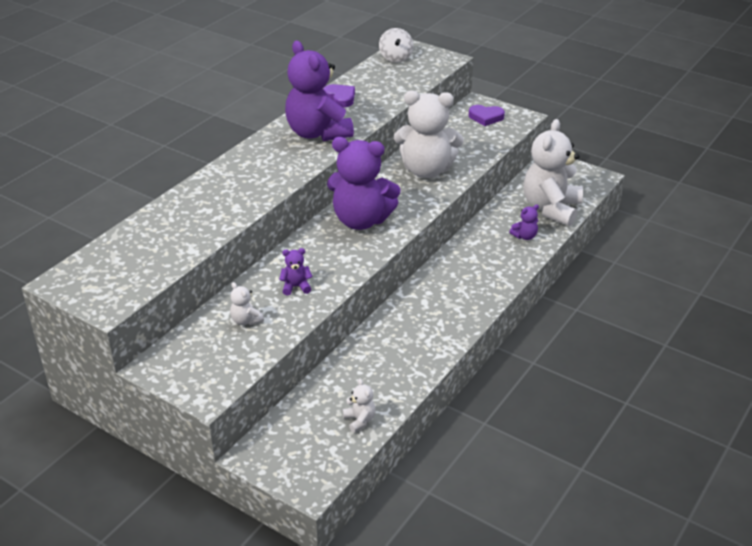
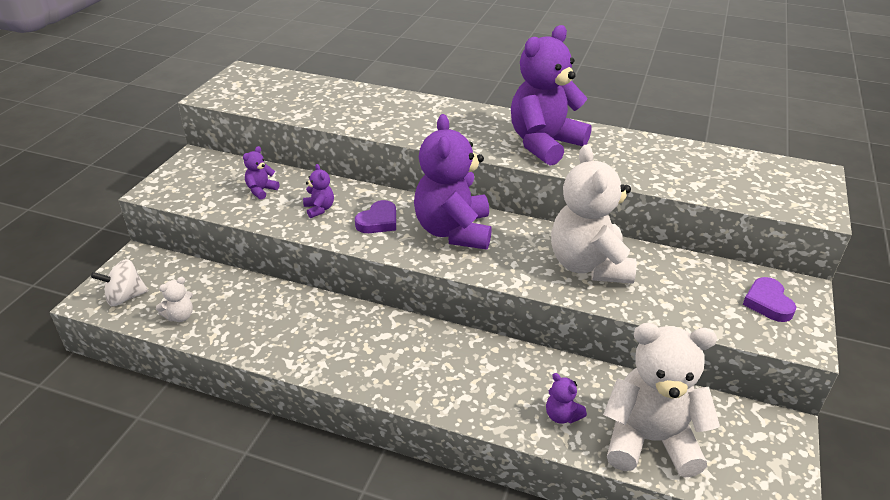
camera: 75 degrees right, 0 degrees up
white teddy bear [230,282,264,325] -> purple teddy bear [243,146,279,200]
purple heart [323,84,355,107] -> purple heart moved to [355,200,396,233]
white spinning top [379,28,413,63] -> white spinning top moved to [91,259,148,306]

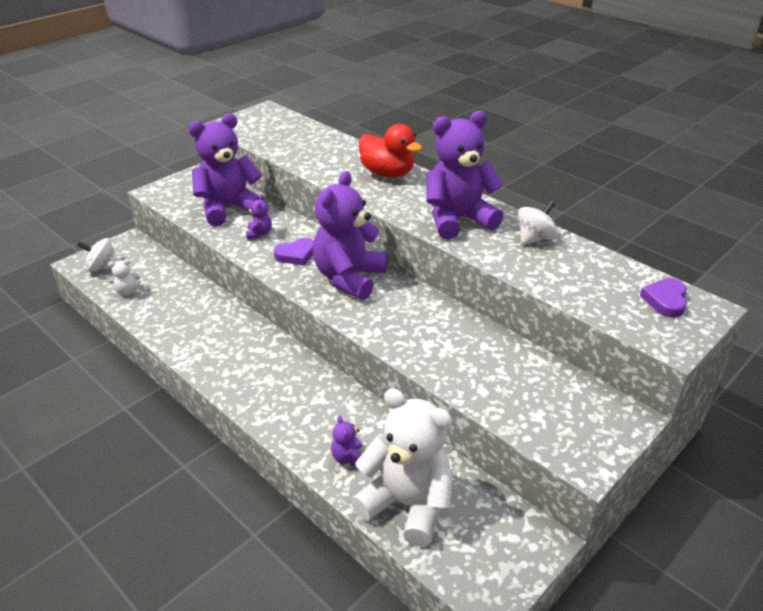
camera: 25 degrees right, 0 degrees up
purple teddy bear [243,146,279,200] -> purple teddy bear [188,113,265,226], size x2.44
white teddy bear [551,145,637,284] -> none
purple heart [743,277,796,322] -> purple heart moved to [640,278,687,318]
none -> red duck [359,124,422,178]
none -> white spinning top [518,200,558,245]

